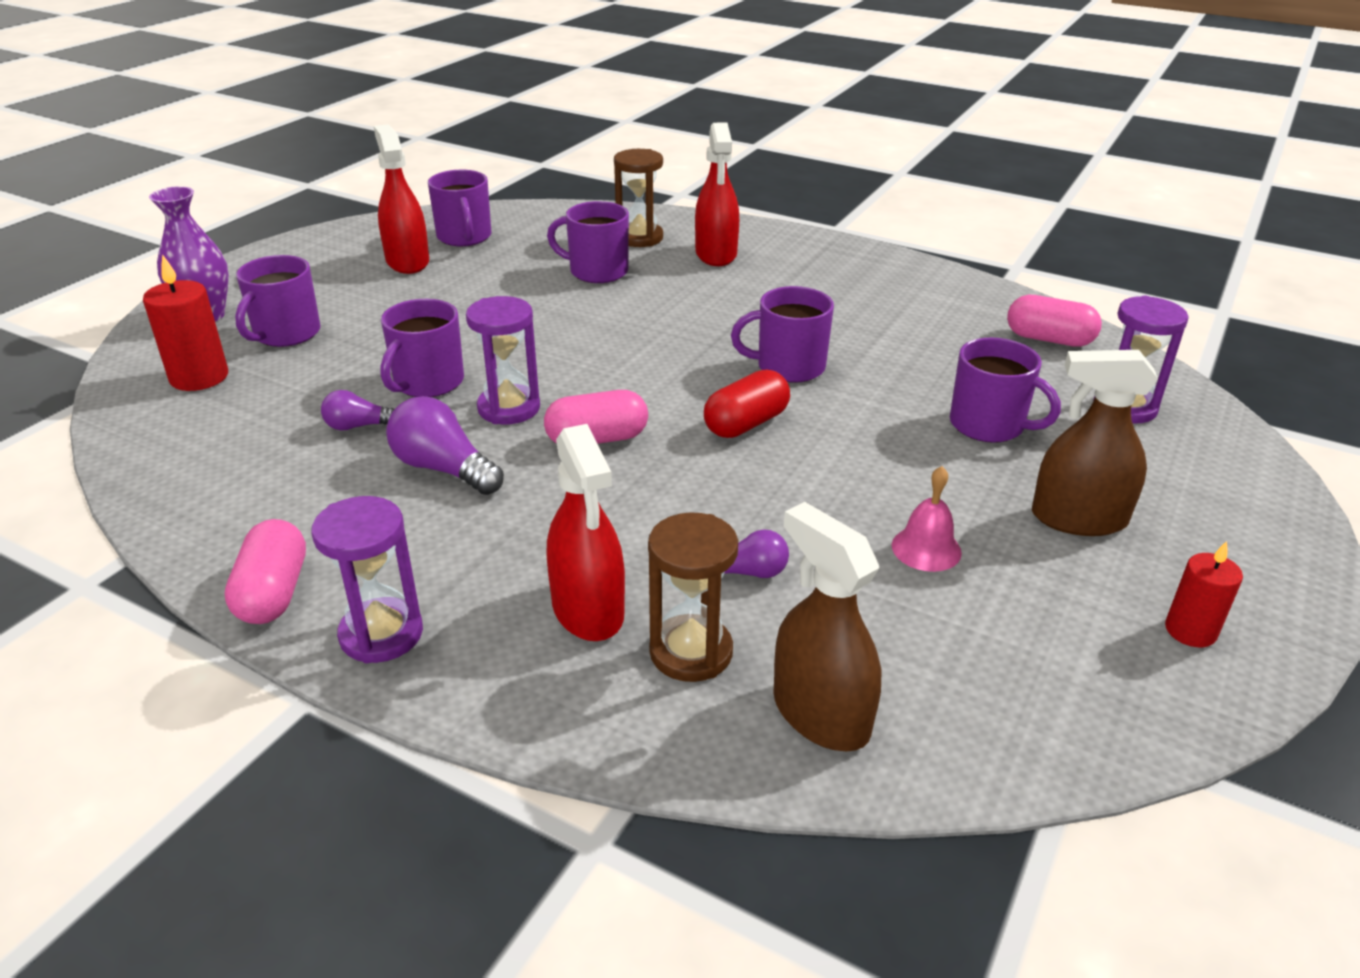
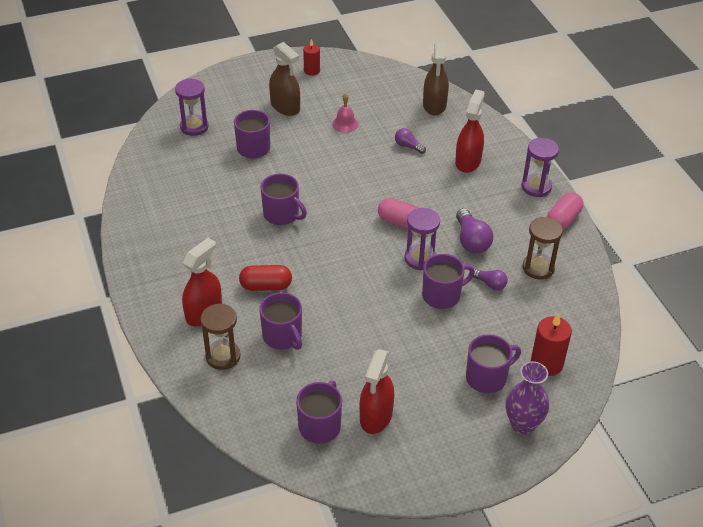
camera: 140 degrees left, 10 degrees up
brown hourglass [648,512,738,682] -> brown hourglass moved to [522,217,563,279]
red capsule [704,370,790,438] -> red capsule moved to [239,265,292,291]
pink capsule [1007,295,1102,347] -> none

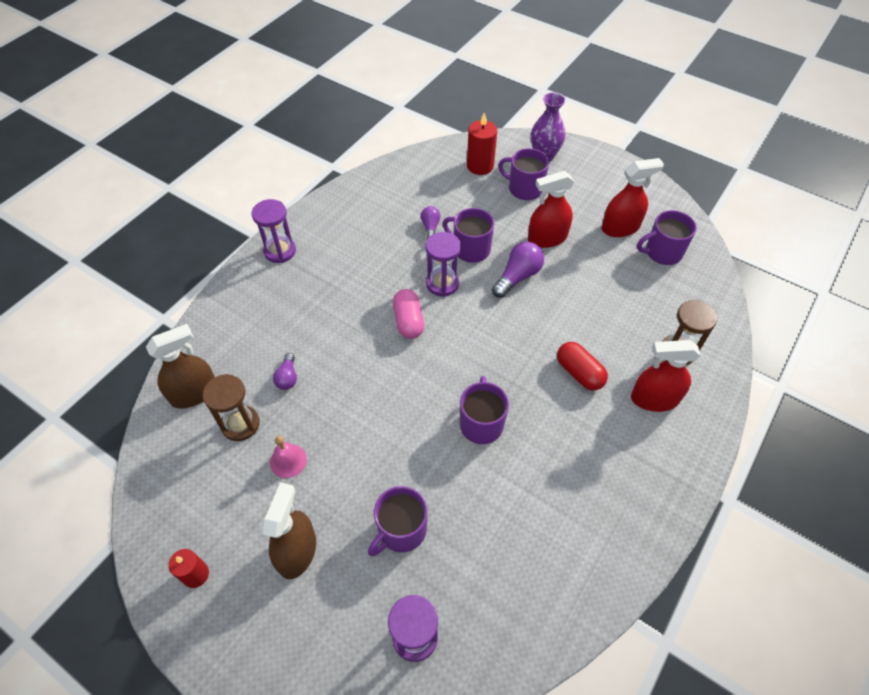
camera: 125 degrees left, 10 degrees up
purple mug [259,292,302,350] -> none
red spray bottle [455,90,485,173] -> red spray bottle moved to [528,171,574,248]
purple light bulb [456,208,493,254] -> purple light bulb moved to [492,242,544,298]
brown hourglass [522,217,563,279] -> brown hourglass moved to [203,374,260,441]
pink capsule [547,192,583,230] -> none

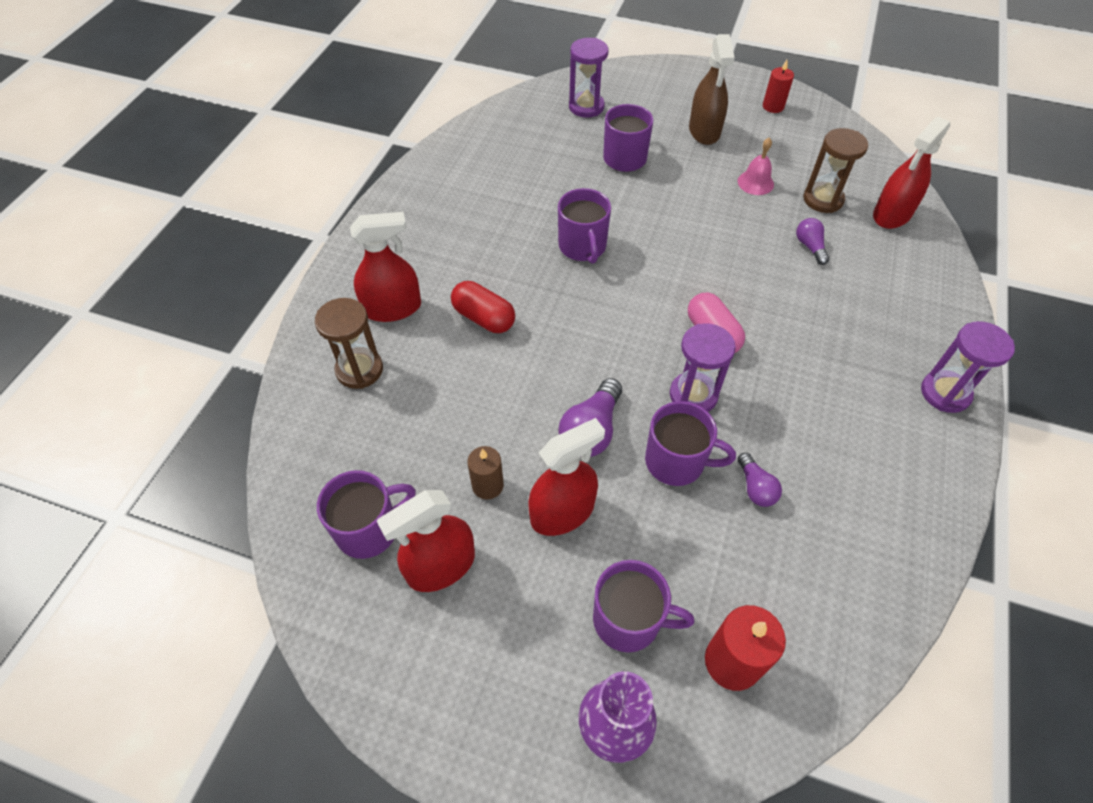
camera: 165 degrees right, 0 degrees up
brown spray bottle [146,324,215,408] -> red spray bottle [873,117,950,229]
none -> brown candle [467,446,504,500]

